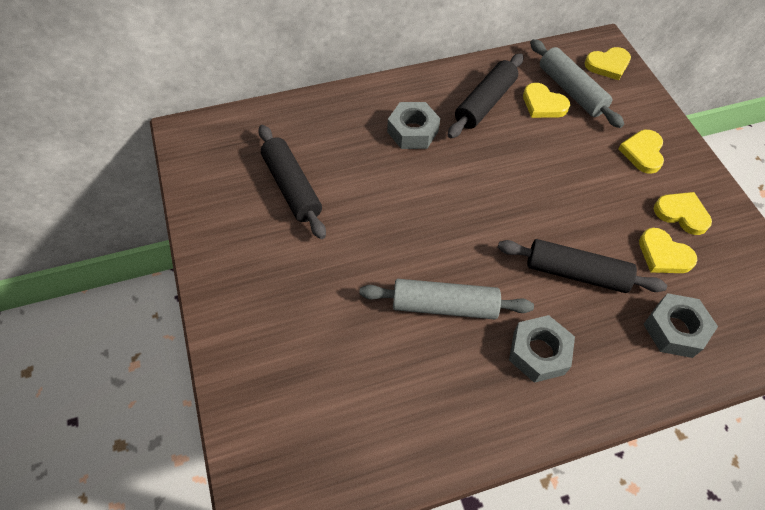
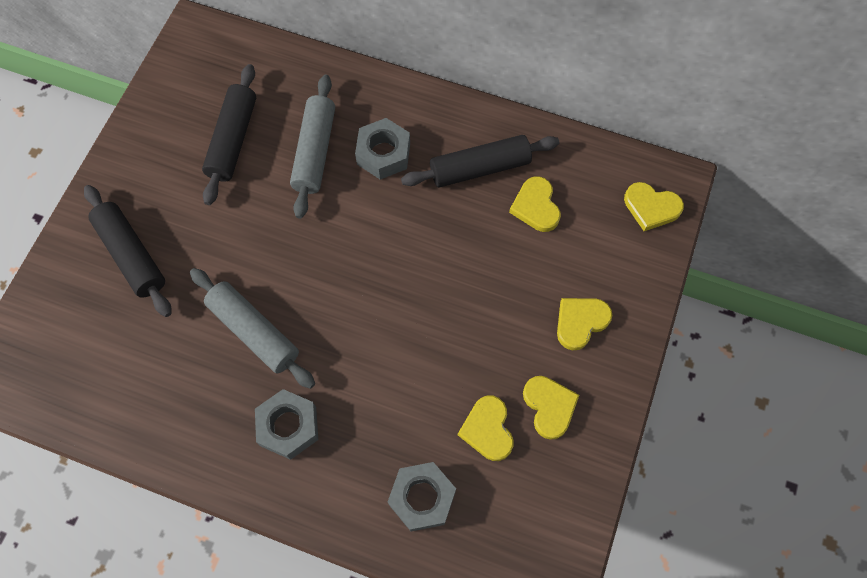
camera: 40 degrees right, 10 degrees up
black rolling pin [498,239,667,293] -> black rolling pin moved to [84,185,171,317]
grey rolling pin [530,39,624,128] -> grey rolling pin moved to [290,75,335,219]

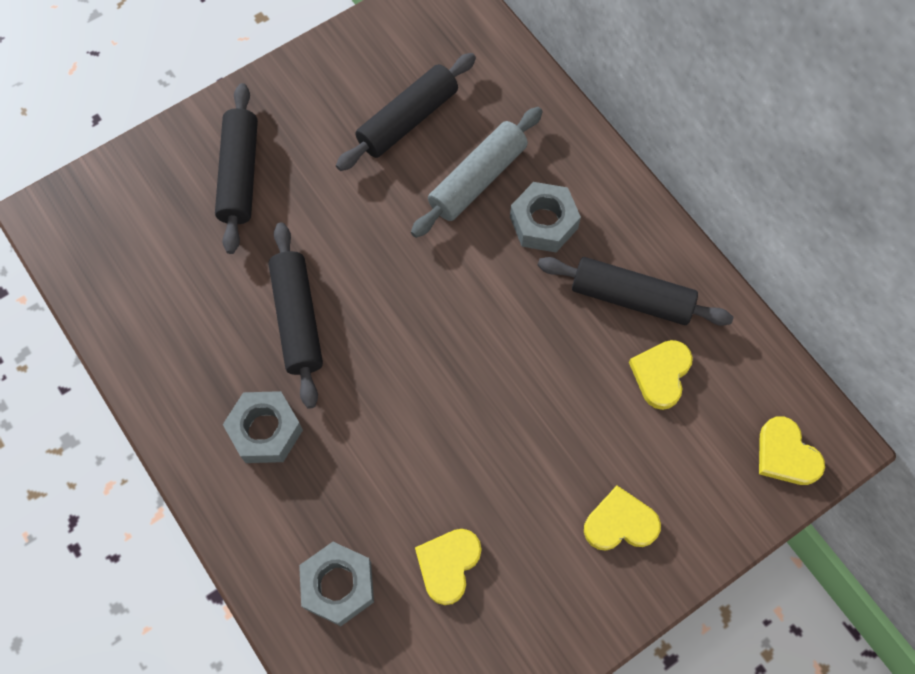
camera: 35 degrees right, 0 degrees up
grey rolling pin [190,268,315,389] -> black rolling pin [268,222,323,409]
yellow heart [523,376,579,440] -> none

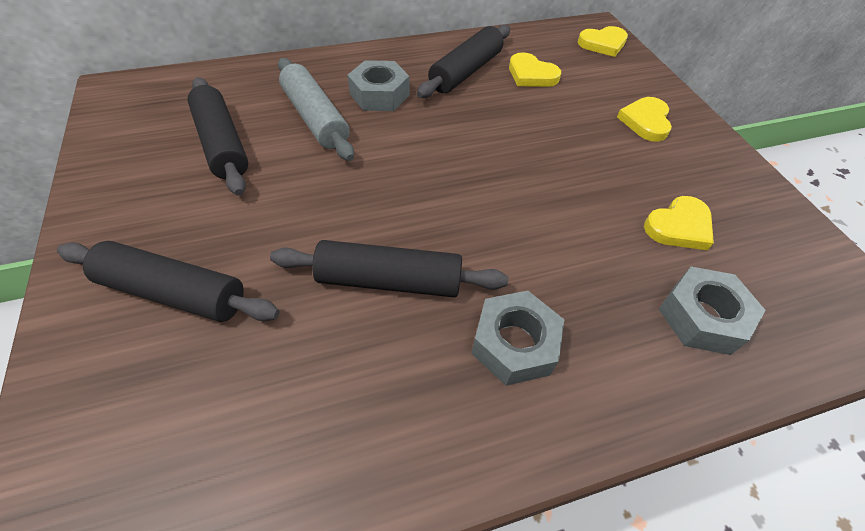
camera: 75 degrees left, 15 degrees down
yellow heart [415,529,482,605] -> yellow heart turned 75 degrees counterclockwise [644,196,714,250]

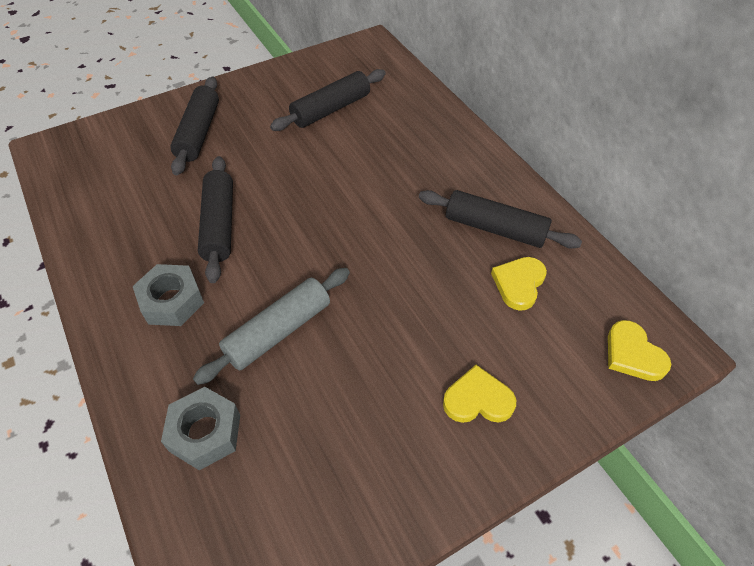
camera: 80 degrees right, 0 degrees up
grey rolling pin [278,58,354,161] -> grey rolling pin moved to [193,268,350,385]
grey nut [348,60,409,111] -> none
yellow heart [644,196,714,250] -> none

